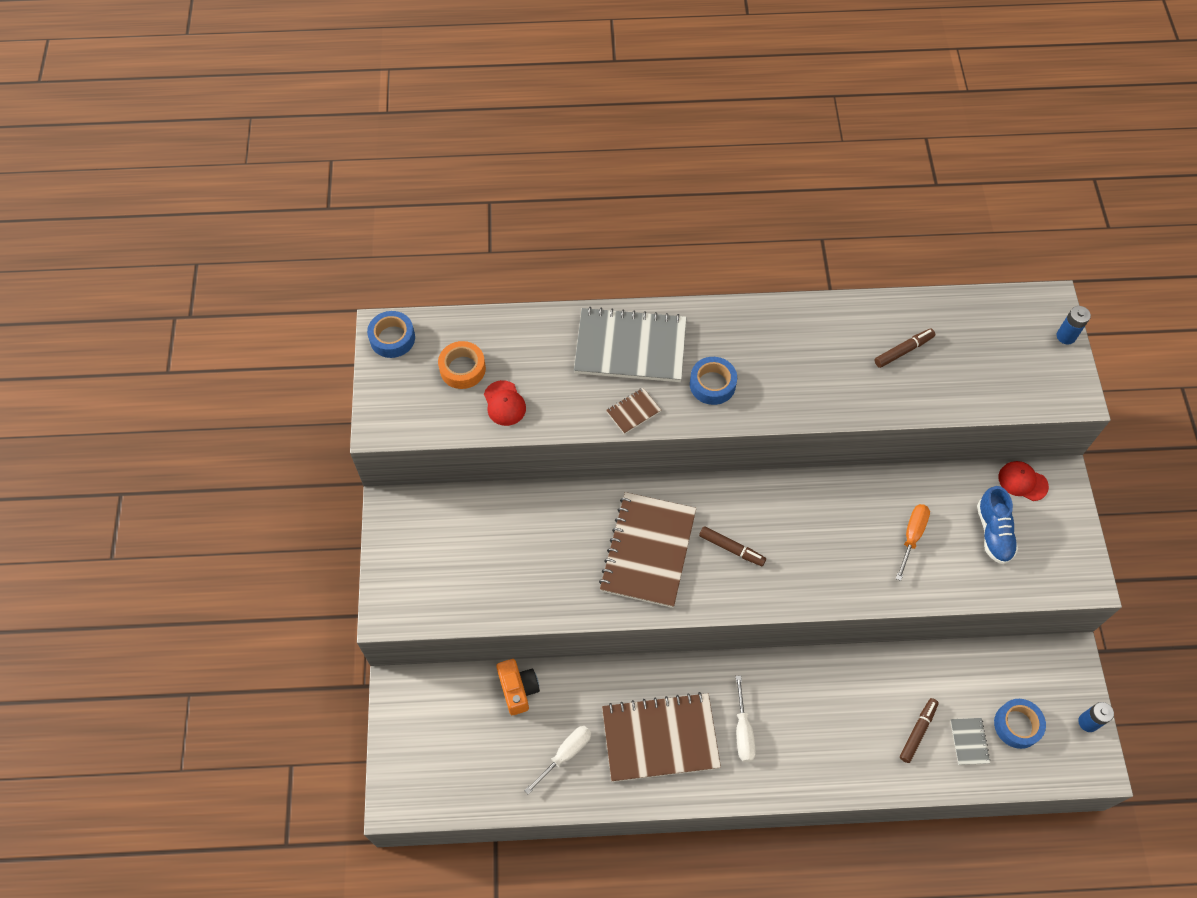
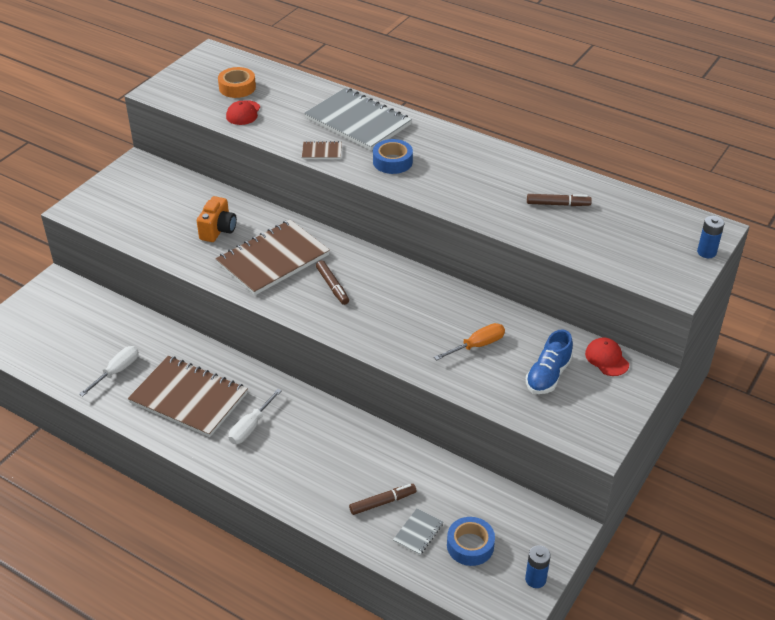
camera: 35 degrees right, 20 degrees down
blue tape [367,311,415,358] -> none
orange camera [496,659,540,715] -> orange camera moved to [197,196,237,242]
white screwdriver [524,726,591,794] -> white screwdriver turned 45 degrees counterclockwise [79,346,139,396]

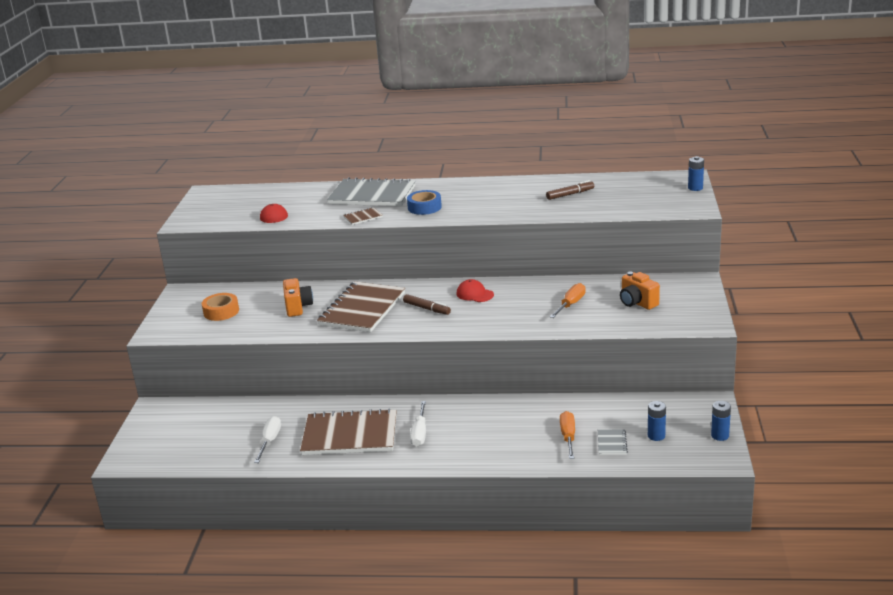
camera: 25 degrees left, 15 degrees down
orange tape [218,67,256,98] -> orange tape moved to [202,293,239,321]
brown marker [349,484,416,515] -> orange screwdriver [560,411,575,459]
blue tape [447,517,495,566] -> blue battery [648,401,666,441]
blue shoe [526,329,573,394] -> orange camera [620,271,660,310]
red cap [585,338,629,376] -> red cap moved to [456,279,494,302]

